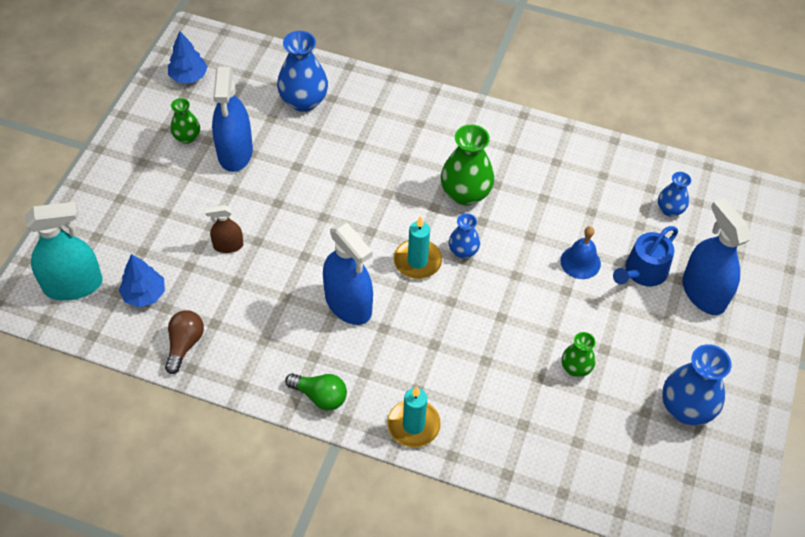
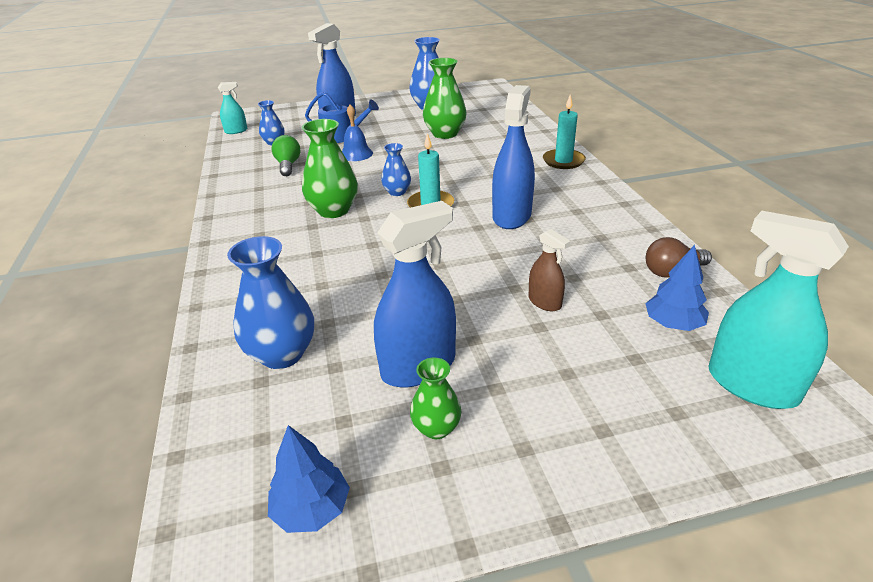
camera: 120 degrees left, 20 degrees down
green light bulb [285,373,347,410] -> green light bulb moved to [272,135,301,176]
green vase [562,332,596,377] -> green vase [423,58,467,139], size x1.75
none -> turquoise spray bottle [218,82,247,134]

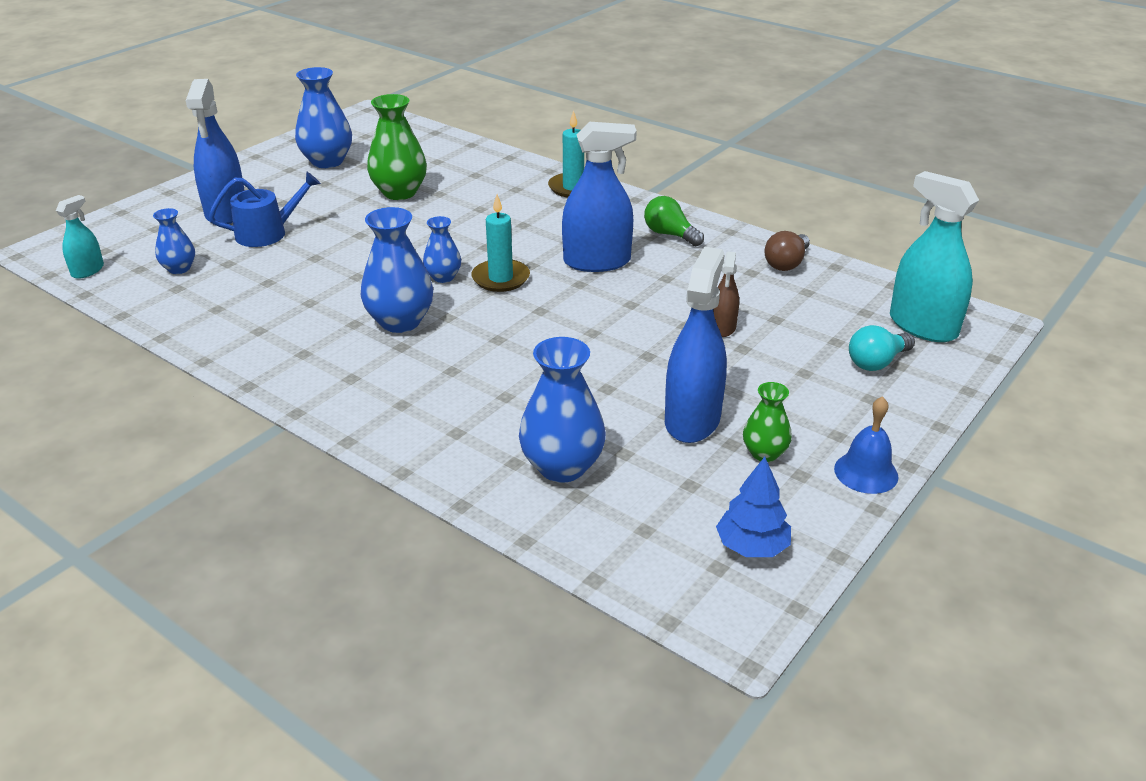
camera: 40 degrees left, 0 degrees up
green light bulb [272,135,301,176] -> green light bulb moved to [644,196,704,246]
green vase [302,119,358,218] -> blue vase [361,207,433,333]
blue bell [342,104,373,161] -> blue bell moved to [834,396,898,494]
blue spray bottle [492,85,535,229] -> blue spray bottle turned 105 degrees clockwise [562,122,637,272]
brown spray bottle [529,229,571,311] -> brown spray bottle turned 90 degrees clockwise [713,252,739,337]
blue tree [645,245,709,331] -> none
turquoise spray bottle [709,211,849,409] -> turquoise spray bottle turned 45 degrees clockwise [890,171,979,342]
none -> turquoise light bulb [849,325,915,371]

